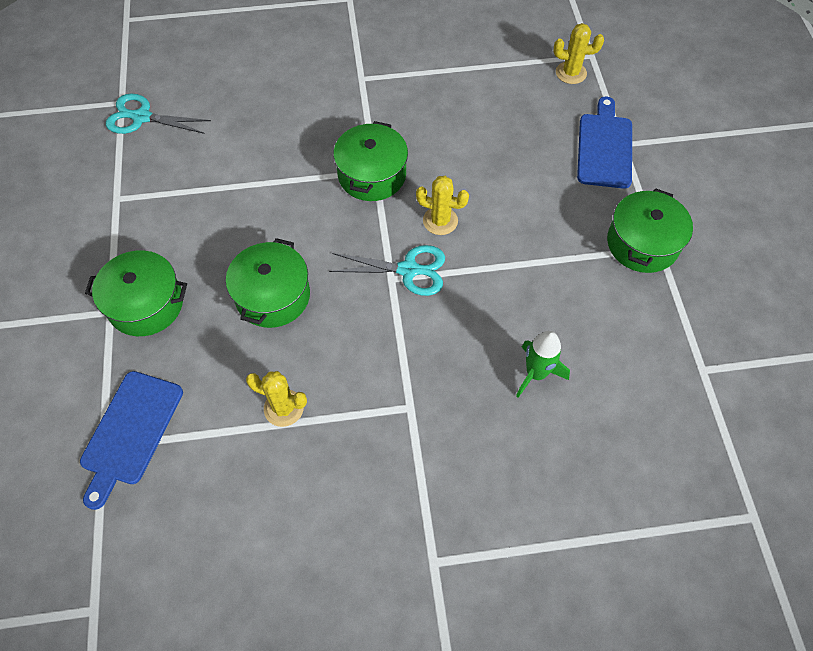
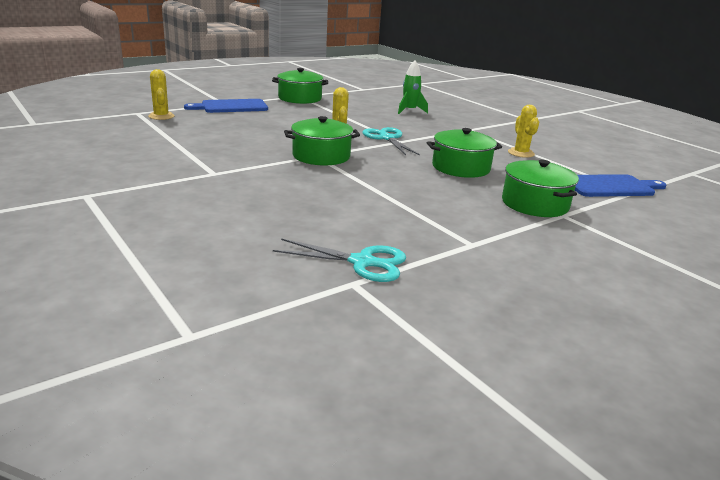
camera: 120 degrees left, 35 degrees down
turquoise scissors [106,93,211,134] -> turquoise scissors turned 60 degrees counterclockwise [273,238,406,282]

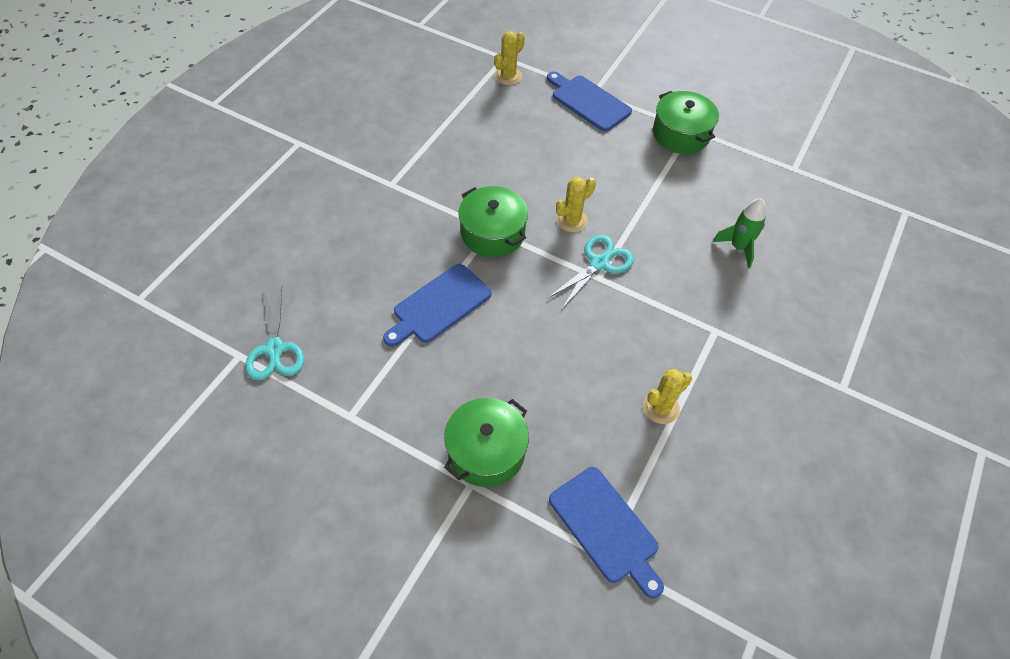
camera: 65 degrees right, 30 degrees up
green pot [427,128,502,178] -> none
none -> blue cutting board [383,264,491,347]

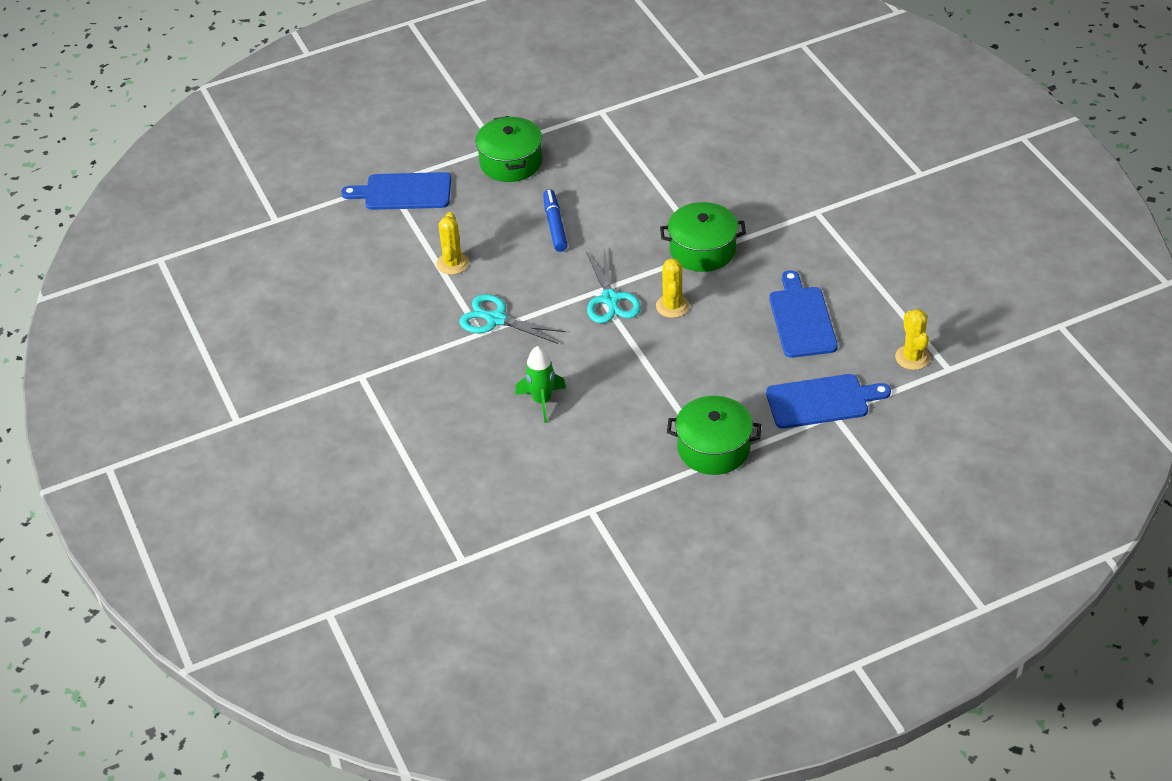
camera: 130 degrees right, 10 degrees down
turquoise scissors [245,286,304,380] -> turquoise scissors moved to [460,294,566,344]
blue cutting board [383,264,491,347] -> blue cutting board moved to [769,270,838,358]
none -> blue marker [543,189,568,252]

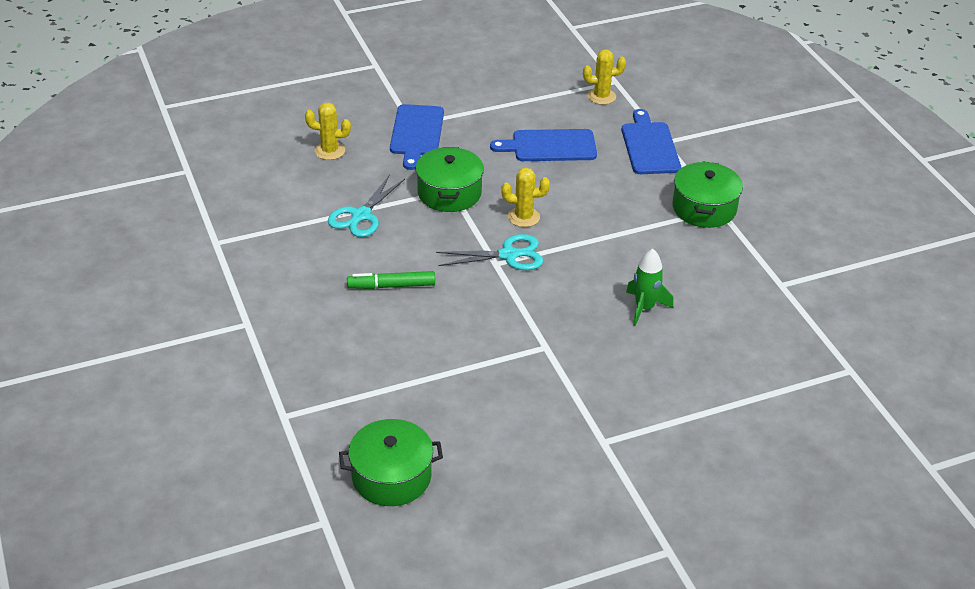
camera: 90 degrees left, 5 degrees down
blue cutting board [341,172,451,210] -> blue cutting board moved to [390,104,444,170]
yellow cactus [437,212,469,275] -> yellow cactus moved to [305,102,351,160]
turquoise scissors [460,294,566,344] -> turquoise scissors moved to [328,175,405,237]
green pot [476,116,542,182] -> green pot moved to [339,419,443,506]
blue marker [543,189,568,252] -> green marker [347,271,435,289]

